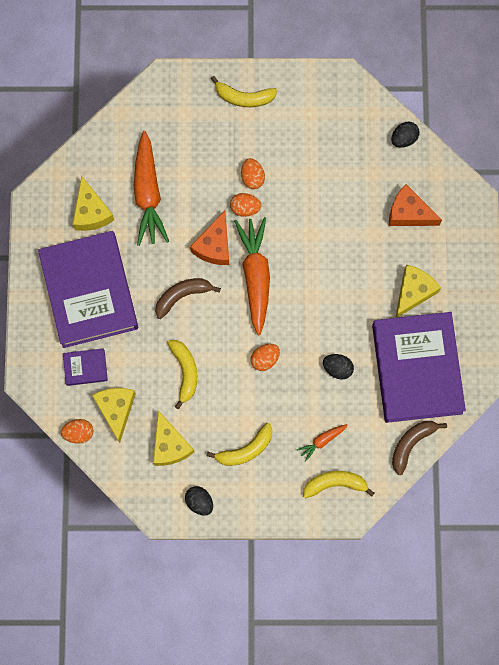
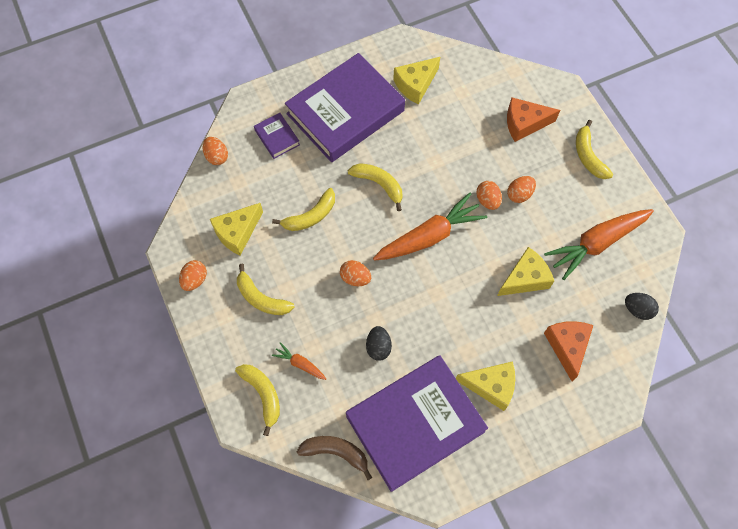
camera: 65 degrees right, 10 degrees down
yellow cheese [92,388,136,443] -> yellow cheese moved to [497,247,554,296]
orange carrot [133,131,169,246] -> orange carrot moved to [544,209,654,280]
brown banana [155,278,221,319] -> yellow banana [348,163,402,211]
black egg [185,486,213,516] -> orange egg [179,260,207,291]
orange cheese [190,211,229,265] -> orange cheese moved to [507,98,560,142]

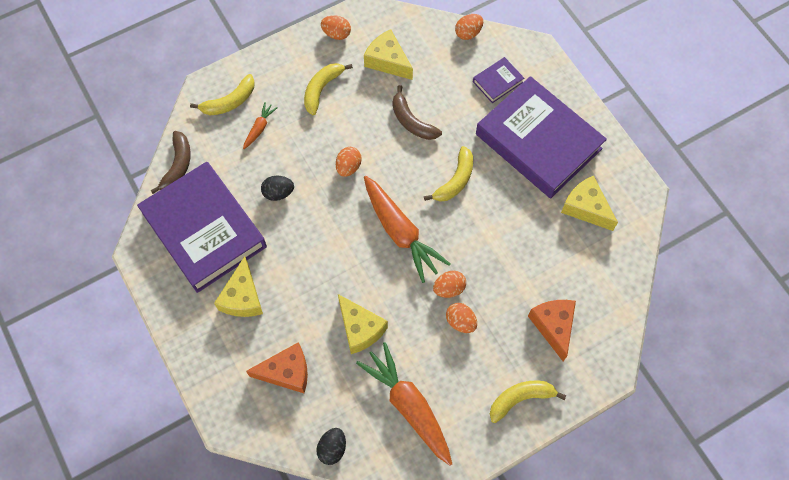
camera: 85 degrees right, 0 degrees up
yellow banana [272,188,335,231] -> brown banana [393,85,442,140]

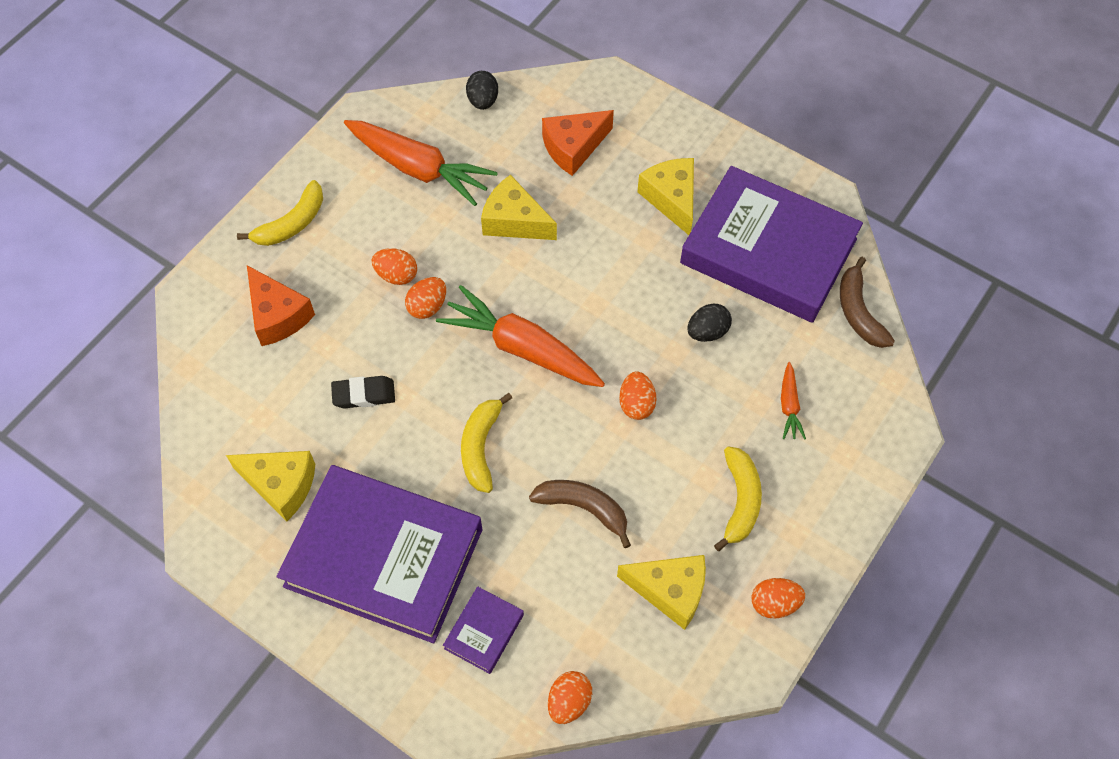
camera: 155 degrees right, 5 degrees down
yellow banana [190,74,255,115] -> none
none -> black eraser [331,376,395,409]

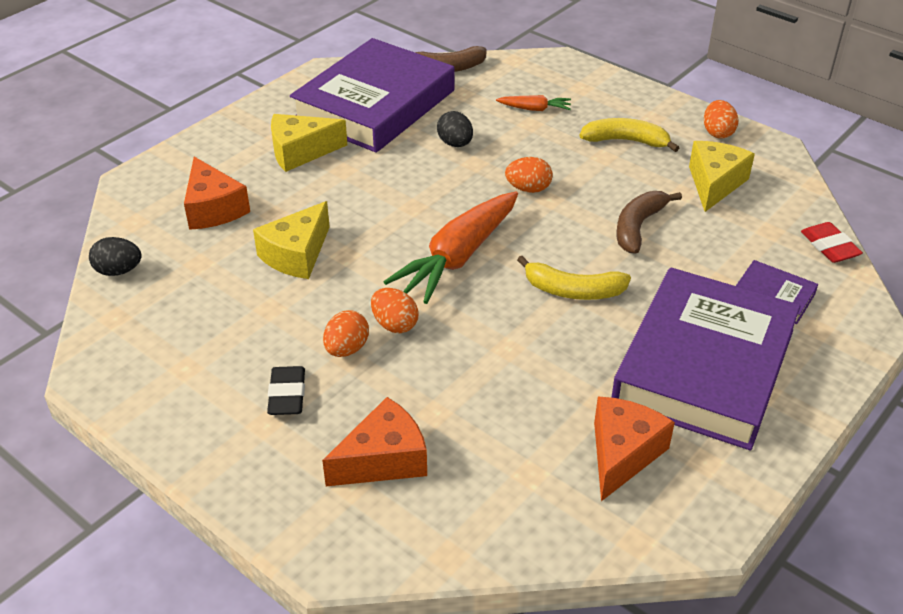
camera: 85 degrees left, 20 degrees down
yellow cheese [226,451,315,521] -> orange cheese [594,397,675,501]
yellow banana [237,180,323,246] -> none
black eraser [331,376,395,409] -> black eraser moved to [267,366,305,415]
orange carrot [344,120,498,206] -> none
orange egg [548,671,592,724] -> red eraser [801,222,863,263]

